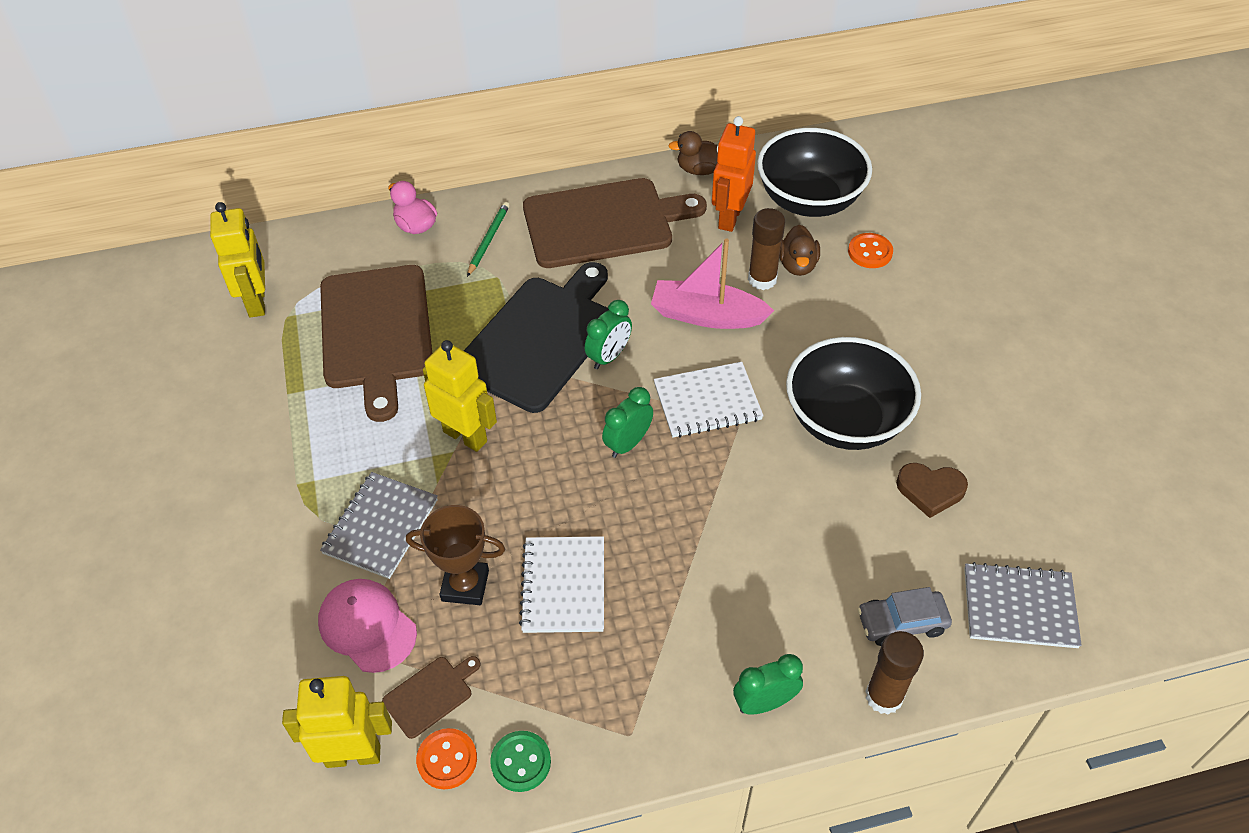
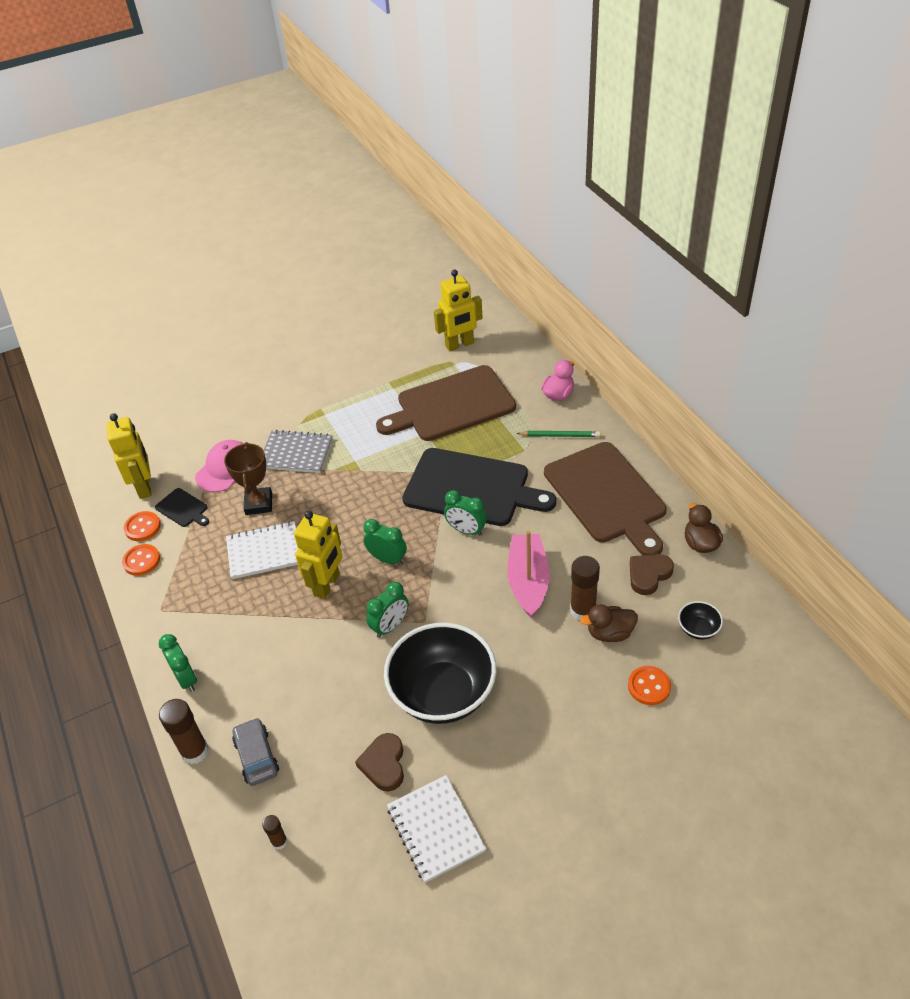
camera: 80 degrees right, 5 degrees down
brown cutting board [382,656,480,739] -> black cutting board [155,488,209,527]
yellow robot [423,340,497,452] -> yellow robot moved to [294,511,342,599]
green button [490,731,551,792] -> orange button [122,544,160,576]
white notebook [654,362,764,438] -> white notebook moved to [387,775,486,883]
orange robot [712,116,756,232] -> brown heart [630,554,674,595]
black bowl [757,128,872,217] -> black bowl [678,601,723,640], size x0.41
grey notebook [964,562,1082,648] -> brown glue stick [262,815,287,850]
none -> green clock [367,582,409,638]

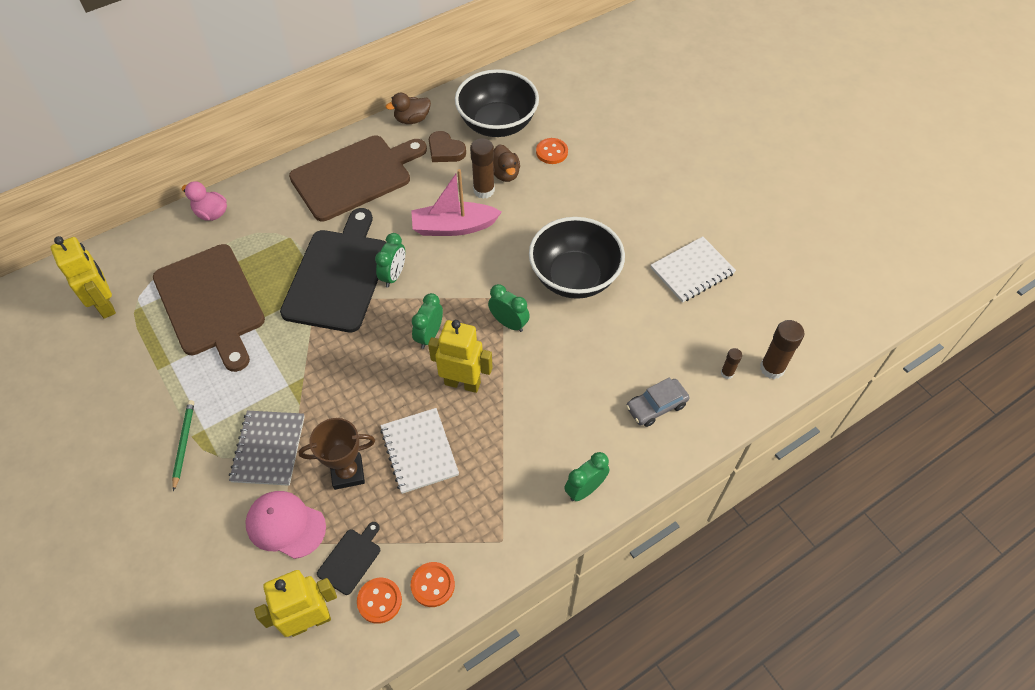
camera: 100 degrees left, 10 degrees up
brown glue stick [159,699,209,764] -> brown glue stick moved to [760,320,804,379]
brown heart [355,733,404,792] -> none
green pencil [516,431,601,437] -> green pencil moved to [172,400,194,491]
black bowl [678,601,723,640] -> black bowl [455,69,539,137], size x2.45

